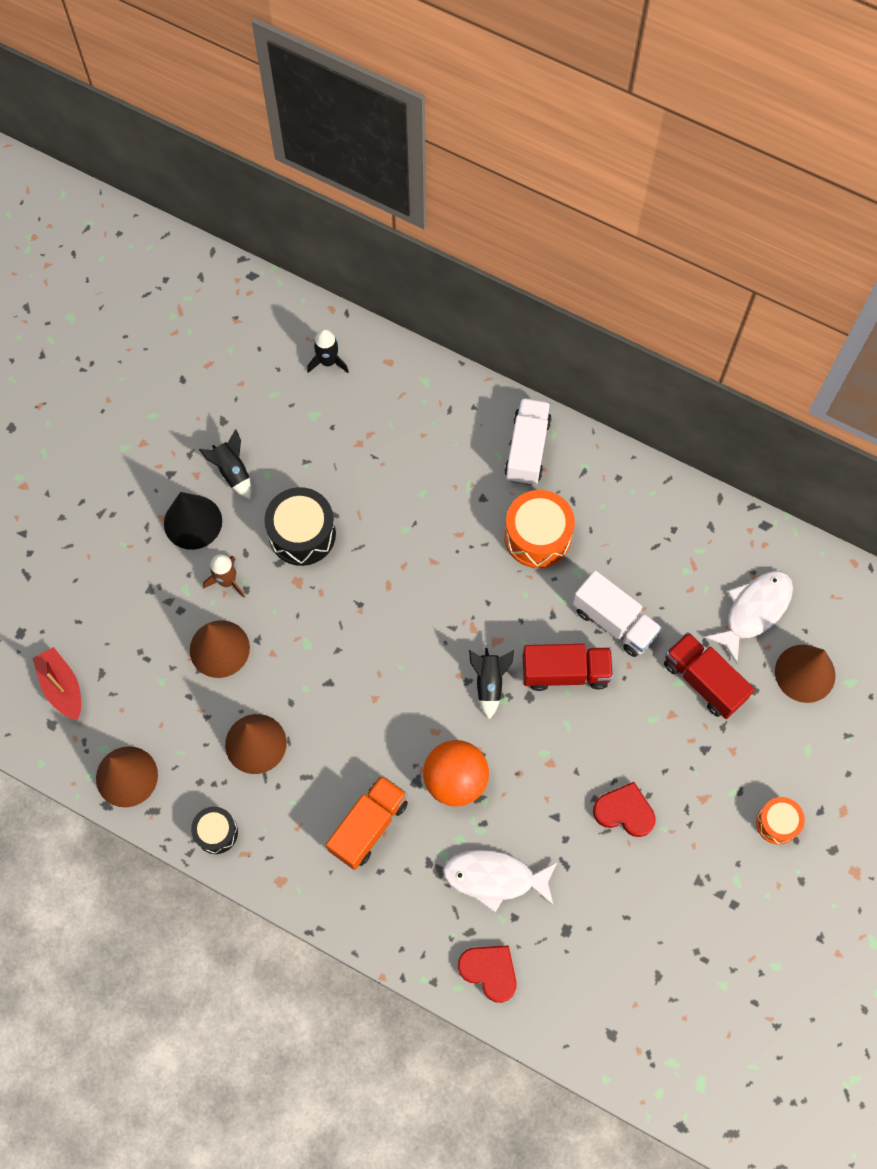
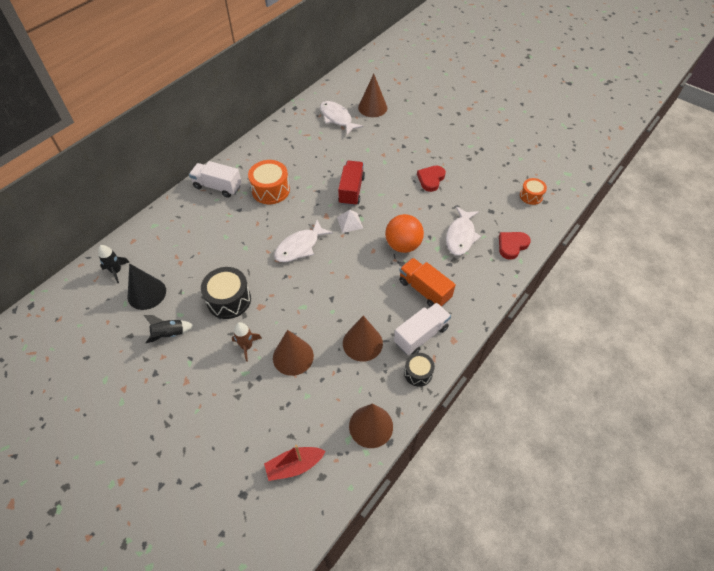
camera: 80 degrees left, 15 degrees down
black cone [164,492,222,550] -> black cone moved to [128,263,166,310]
black rocket [469,648,514,719] -> white pyramid [337,210,363,233]
white truck [573,570,662,657] -> white truck moved to [394,303,451,355]
red truck [664,632,755,719] -> none
orange drum [756,797,805,845] -> orange drum moved to [520,178,547,205]
none -> white fish [274,220,333,262]

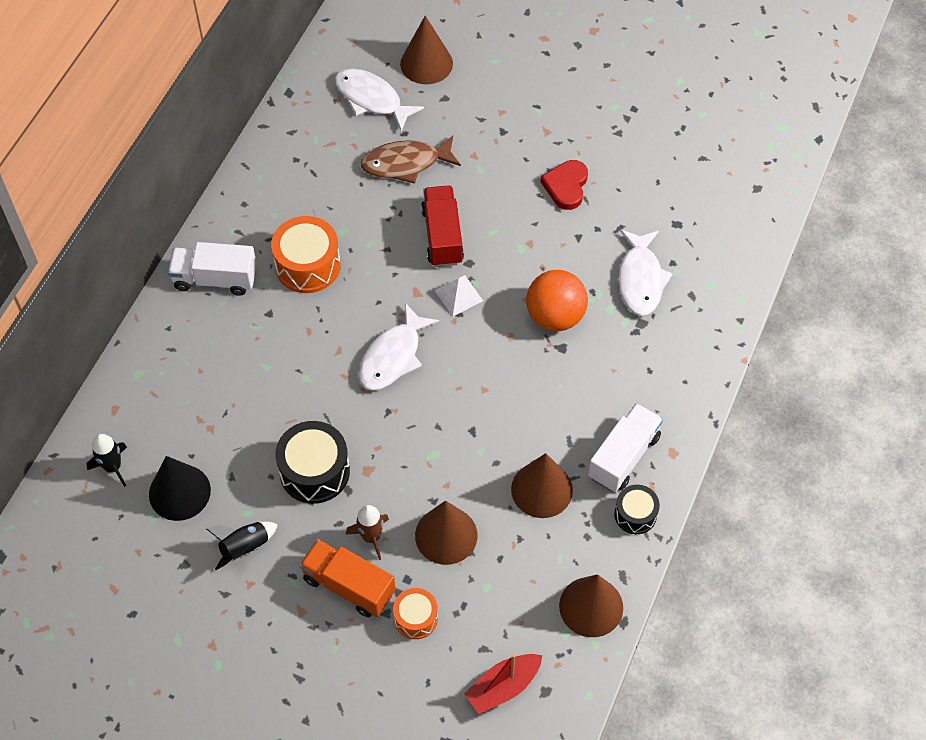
camera: 15 degrees left, 5 degrees up
orange truck [399,258,456,307] -> orange truck moved to [299,539,396,618]
red heart [499,232,531,260] -> none
orange drum [520,178,547,205] -> orange drum moved to [393,588,438,639]
none -> brown fish [361,135,461,184]

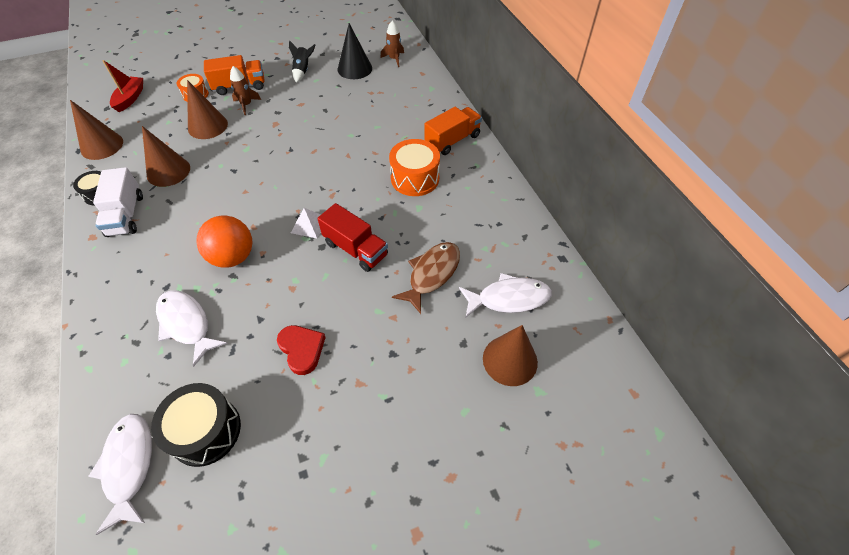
camera: 135 degrees right, 5 degrees down
black rocket [86,434,127,487] -> brown rocket [380,20,404,67]
white truck [168,242,257,296] -> orange truck [424,107,482,155]
black drum [275,421,350,504] -> black drum moved to [151,383,241,467]
white fish [358,303,439,391] -> white fish moved to [88,414,152,535]

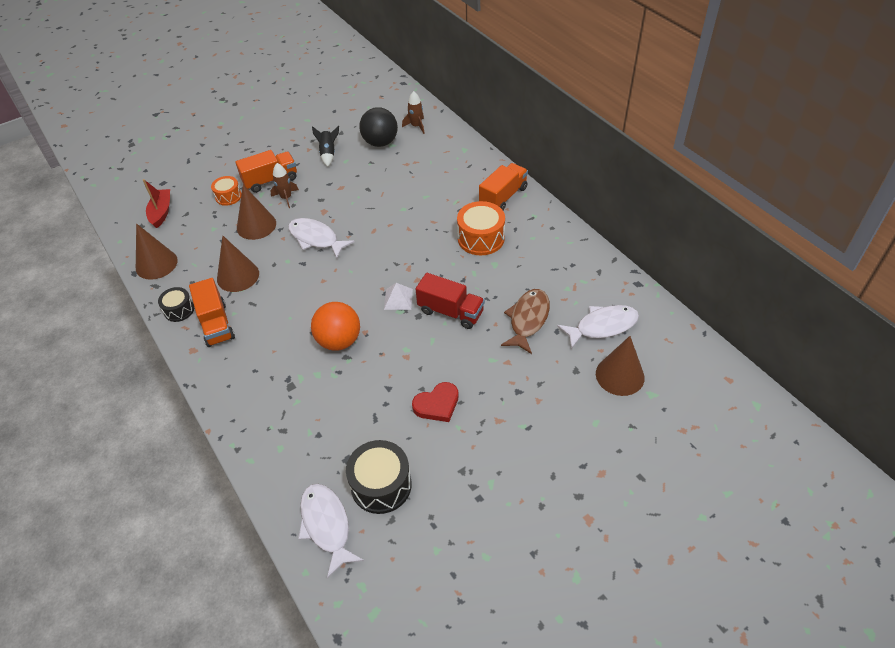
camera: 10 degrees left, 5 degrees down
white truck [93,167,143,237] -> orange truck [189,278,235,347]
white fish [156,290,228,367] -> white fish moved to [288,218,355,259]
red heart [277,325,326,375] -> red heart turned 105 degrees clockwise [412,382,459,422]
black cone [337,23,372,79] -> black ball [359,107,398,147]

